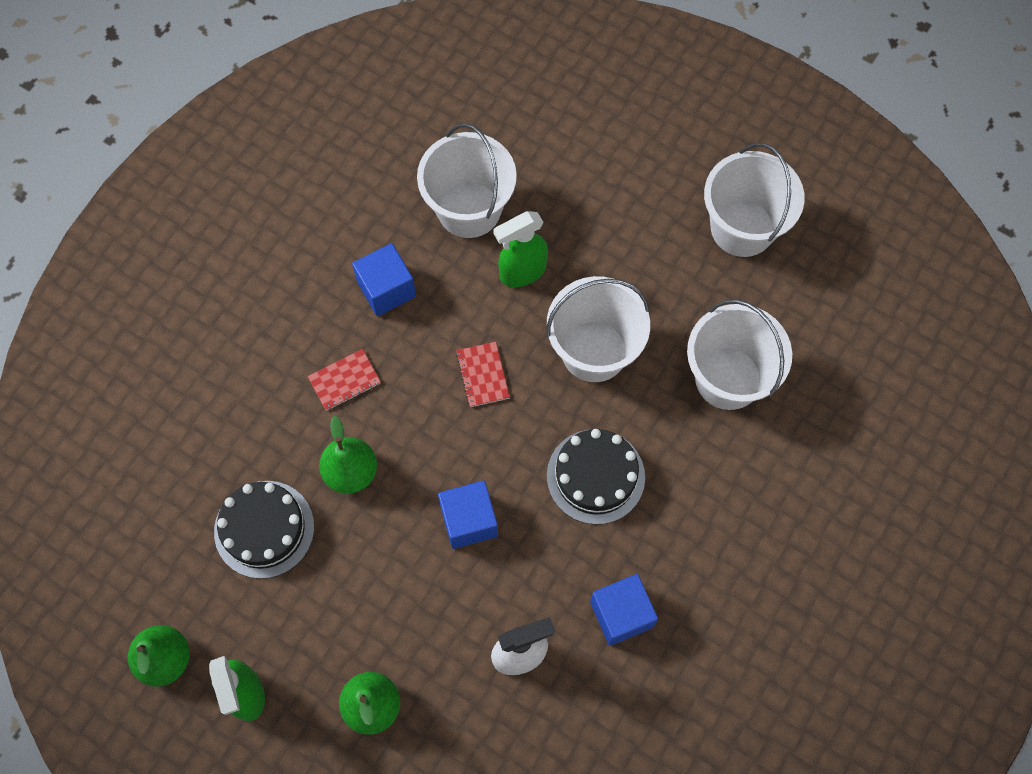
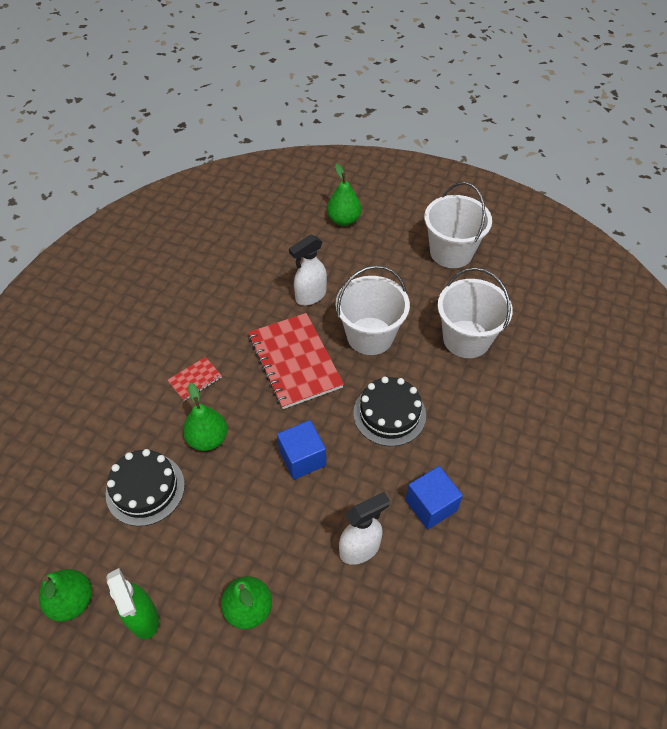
camera: 10 degrees left, 15 degrees down
blue cube [352,243,416,316] -> none
white bucket [417,123,517,238] -> none
red notebook [456,342,510,407] -> red notebook [248,313,344,409], size x2.18
green spray bottle [493,211,548,287] -> white spray bottle [289,235,327,305]
none -> green pear [327,163,361,226]

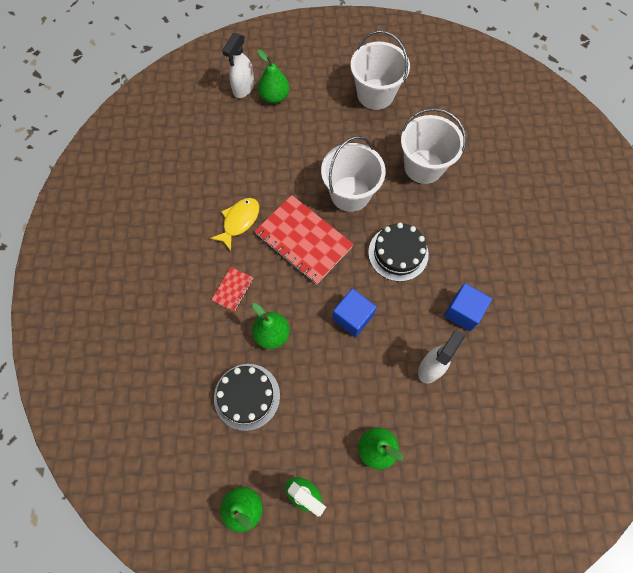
camera: 25 degrees left, 15 degrees up
white spray bottle [289,235,327,305] -> white spray bottle moved to [222,33,254,98]
none -> yellow fish [210,198,259,251]

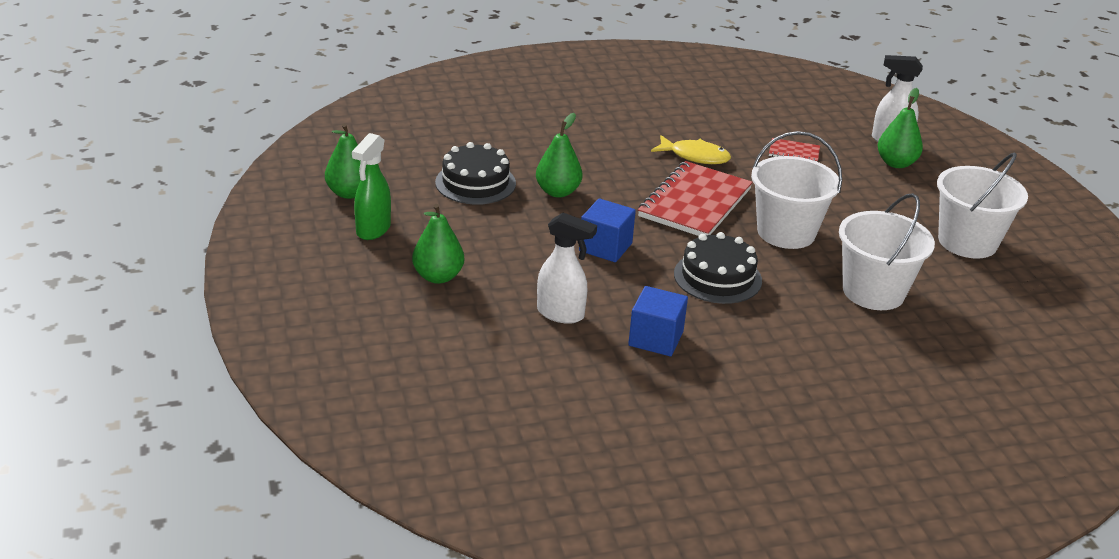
camera: 75 degrees right, 35 degrees down
red notebook [212,267,254,312] -> red notebook moved to [769,138,820,162]

